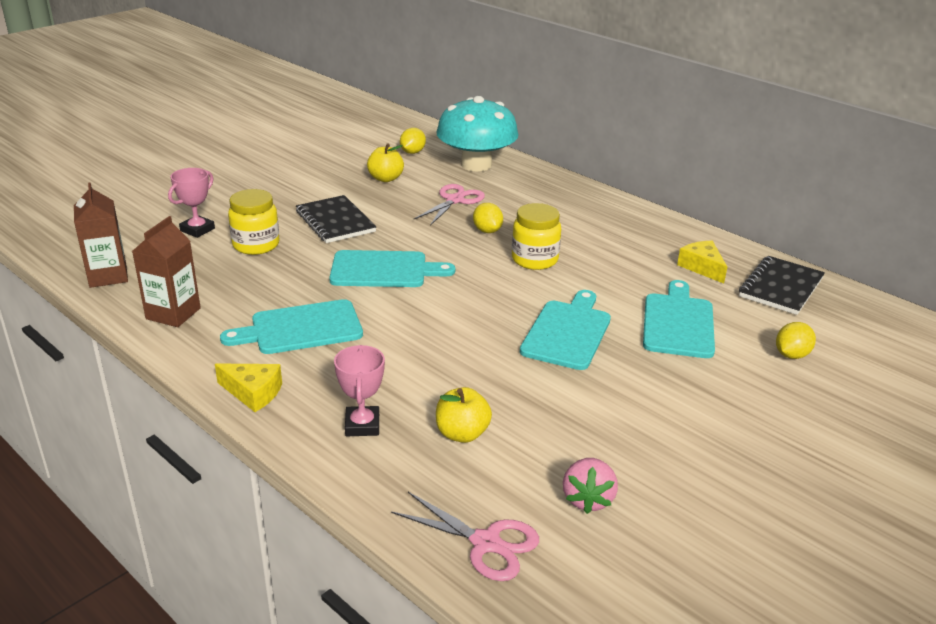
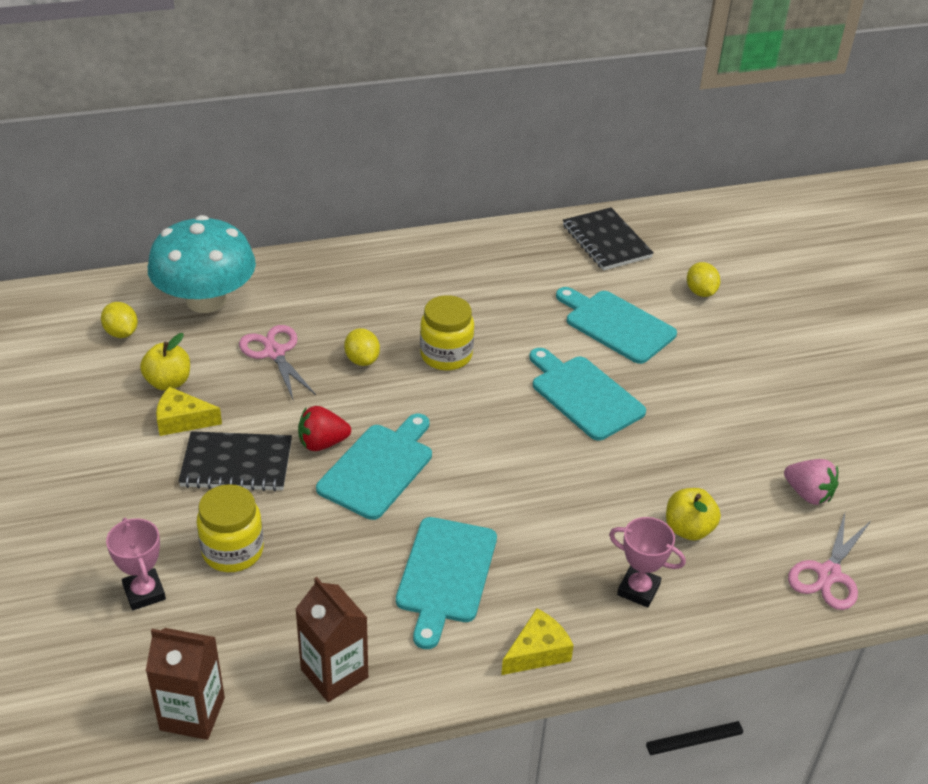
camera: 60 degrees left, 10 degrees up
pink scissors [391,492,539,581] -> pink scissors turned 150 degrees clockwise [788,513,871,610]
yellow lemon [473,203,503,233] -> yellow lemon turned 60 degrees clockwise [344,328,380,366]
yellow cheese [677,241,727,284] -> yellow cheese moved to [156,387,222,436]
none -> red strawberry [298,406,351,451]

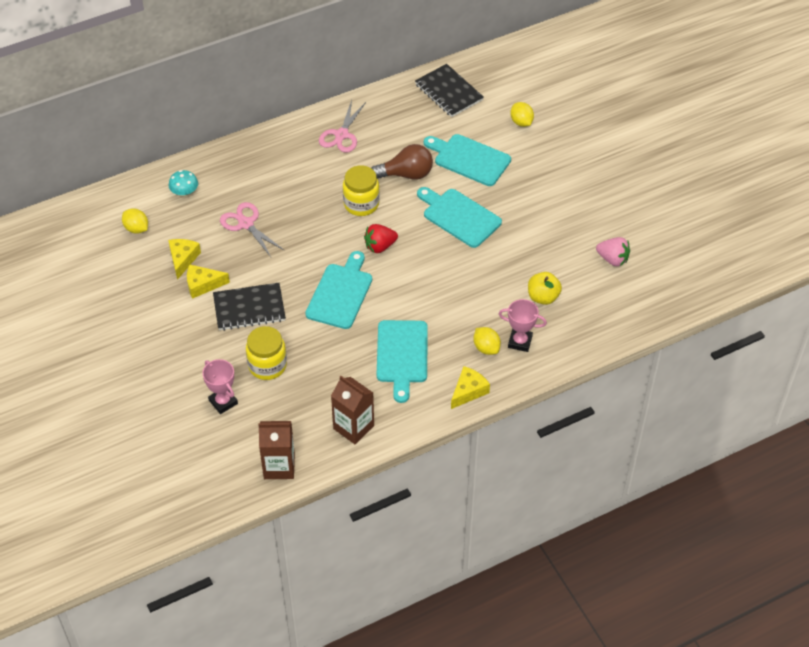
camera: 10 degrees left, 10 degrees up
yellow apple [140,333,190,391] -> yellow cheese [168,239,201,280]
turquoise mushroom [148,215,256,313] -> turquoise mushroom [169,170,198,197], size x0.40
red strawberry [298,406,351,451] -> red strawberry moved to [364,224,398,253]
yellow lemon [344,328,380,366] -> yellow lemon moved to [474,327,501,355]
pink scissors [788,513,871,610] -> pink scissors moved to [319,100,366,153]
none -> brown light bulb [371,144,433,180]

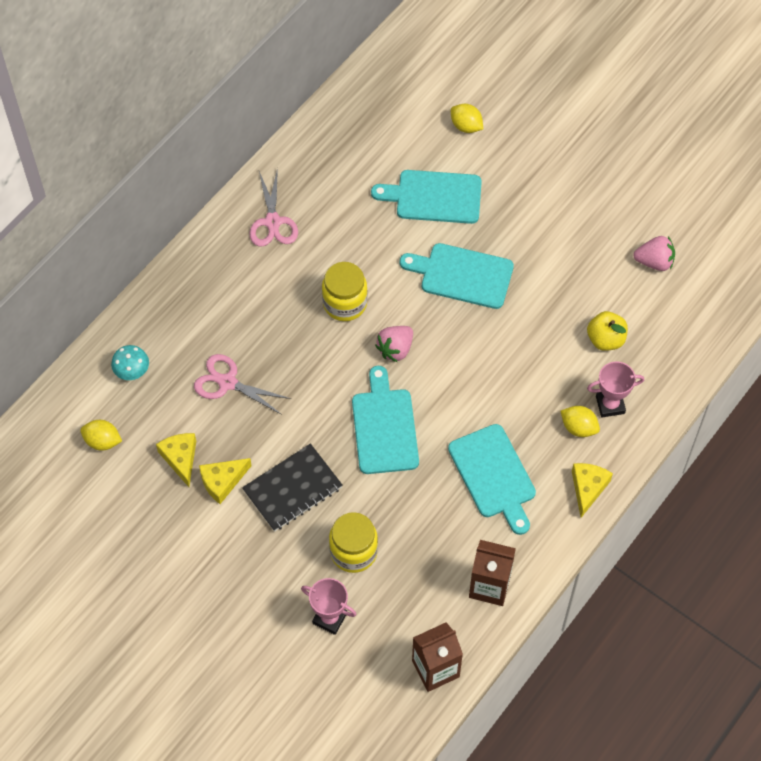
camera: 25 degrees left, 10 degrees up
red strawberry [364,224,398,253] -> pink strawberry [375,326,413,362]
brown light bulb [371,144,433,180] -> none
black notebook [415,64,484,117] -> none

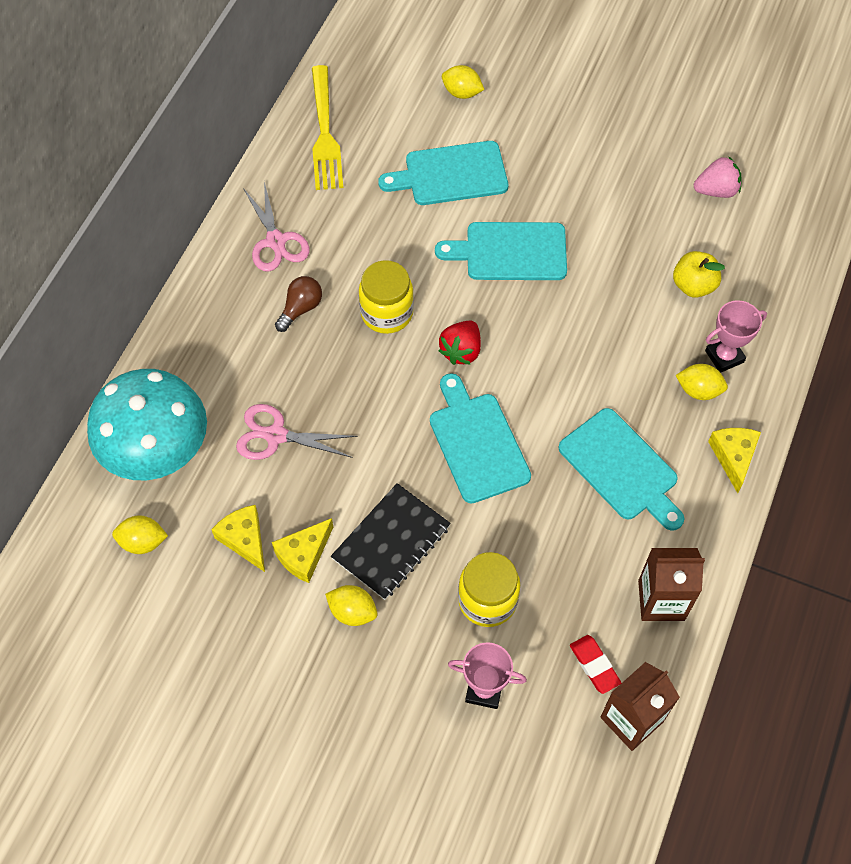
camera: 15 degrees left, 0 degrees up
turquoise mushroom [111,345,149,380] -> turquoise mushroom [87,369,207,480], size x2.49
pink strawberry [375,326,413,362] -> red strawberry [439,321,481,365]
none -> brown light bulb [275,276,322,332]
none -> yellow fork [312,65,343,190]
none -> yellow lemon [325,585,378,626]
none -> red eraser [570,635,621,694]

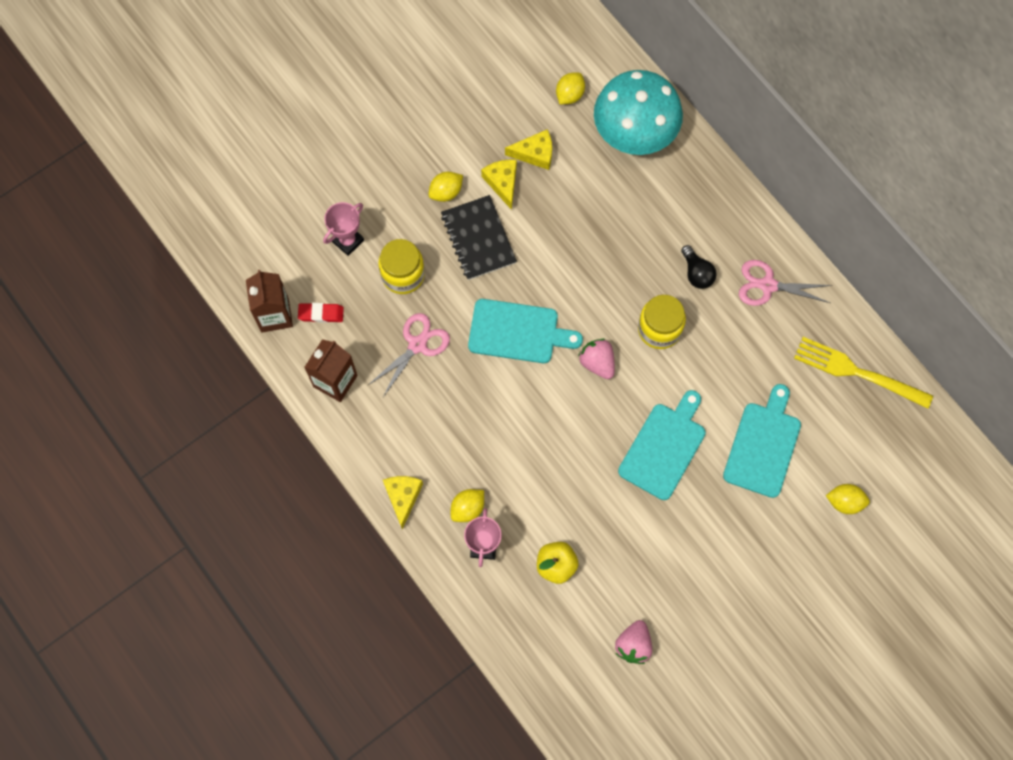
camera: 120 degrees right, 10 degrees up
pink scissors [236,404,357,460] -> pink scissors moved to [368,313,450,397]
brown light bulb [275,276,322,332] -> black light bulb [681,245,717,289]
red strawberry [439,321,481,365] -> pink strawberry [578,339,615,379]
yellow lemon [442,65,484,99] -> yellow lemon turned 45 degrees clockwise [826,484,870,514]
turquoise cutting board [558,408,684,531] -> none
yellow cheese [708,428,761,493] -> yellow cheese turned 120 degrees counterclockwise [383,476,423,529]

